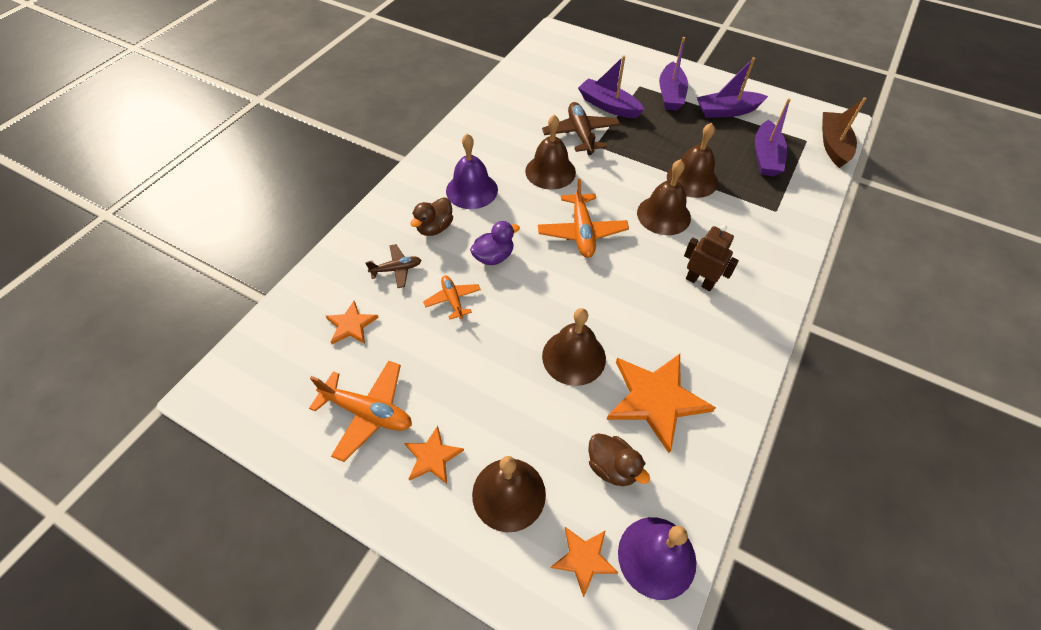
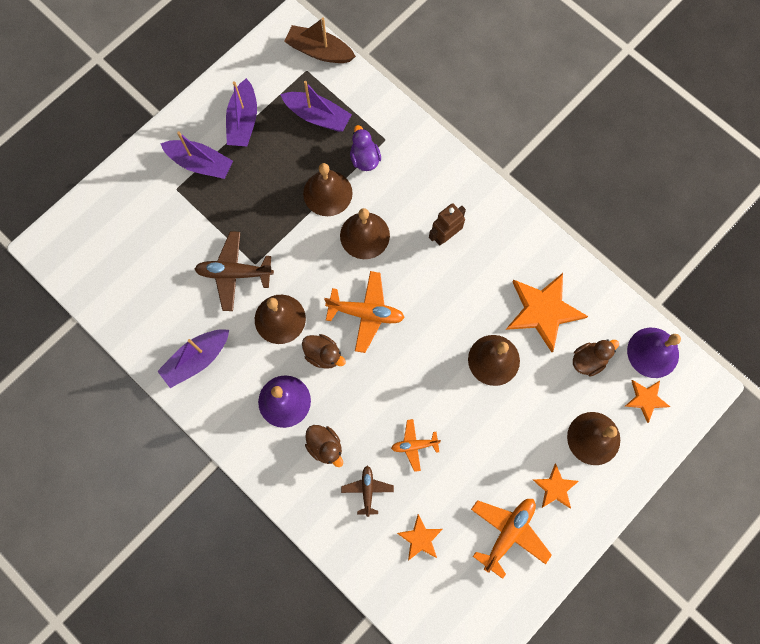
camera: 75 degrees left, 20 degrees up
purple duck [470,221,520,265] -> purple duck moved to [350,125,381,171]
purple boat [578,55,645,118] -> purple boat moved to [157,329,229,388]
none -> brown duck [302,334,346,369]

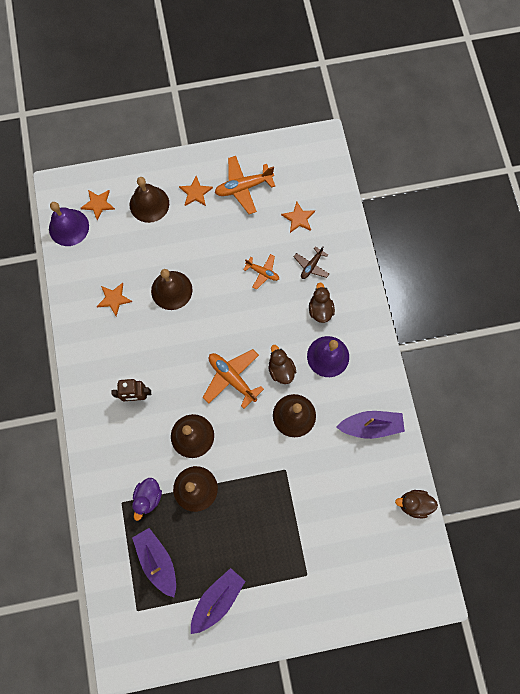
camera: 145 degrees left, 0 degrees up
purple boat [160,131,233,179] -> none
brown plane [195,231,274,311] -> none
brown boat [284,17,356,63] -> none
orange star [506,273,588,352] -> orange star [97,283,132,316], size x0.53
brown duck [573,339,619,377] -> brown duck moved to [395,490,438,518]

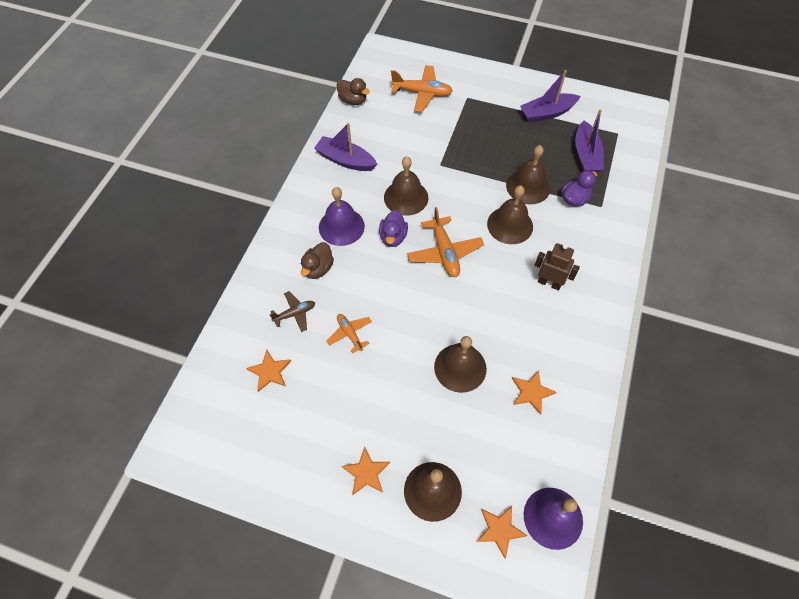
camera: 150 degrees left, 15 degrees down
orange plane [215,156,275,214] -> orange plane moved to [391,65,453,112]
brown duck [268,345,296,384] -> purple duck [379,210,408,247]

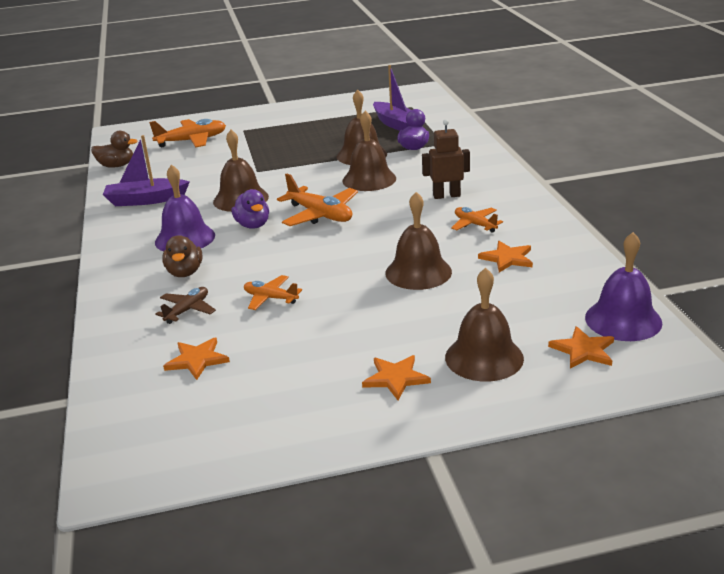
camera: 30 degrees left, 30 degrees down
purple boat [520,70,580,123] -> none
none -> orange plane [451,207,503,233]

